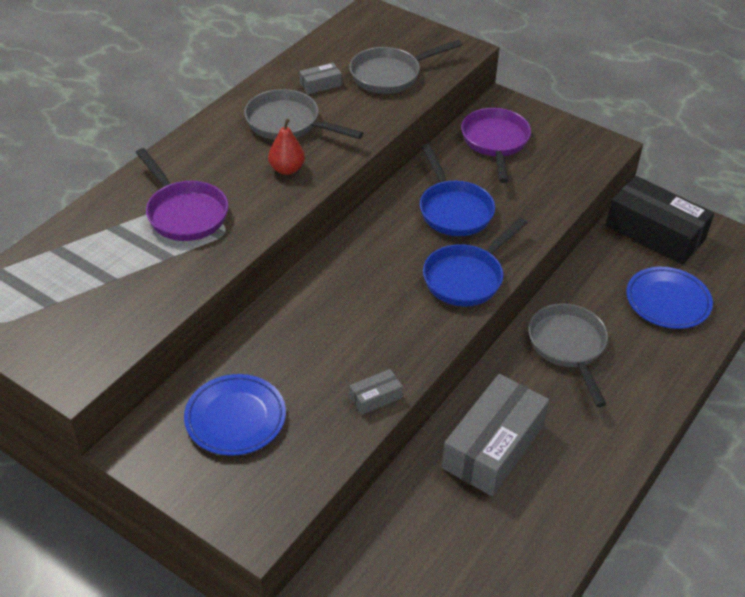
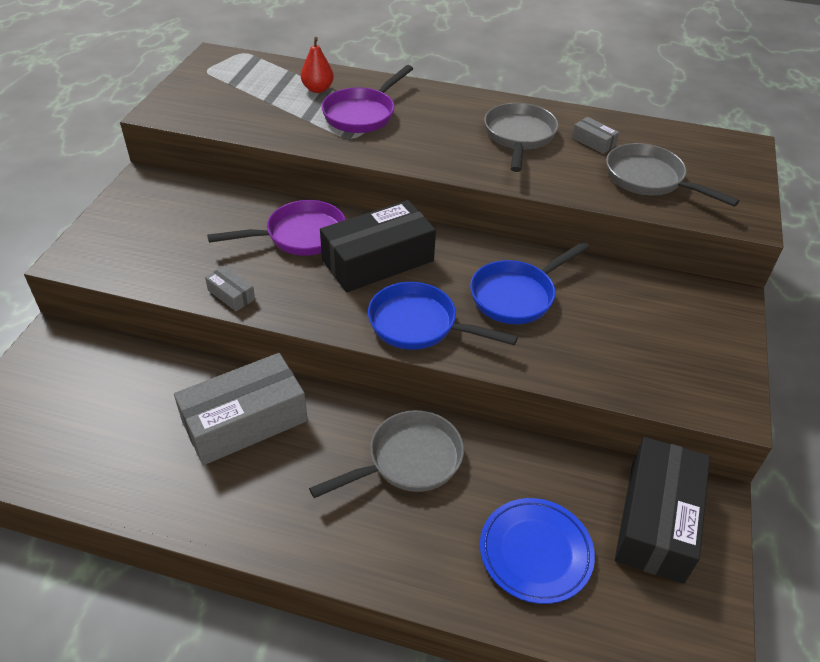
camera: 70 degrees right, 0 degrees up
blue plate [184,374,286,456] -> none
red pear [268,118,305,175] -> red pear moved to [301,37,334,93]
grey box [442,374,549,496] -> grey box turned 45 degrees counterclockwise [174,353,308,465]
purple pan [461,108,531,183] -> purple pan moved to [207,200,346,256]
none -> black box [320,200,436,292]

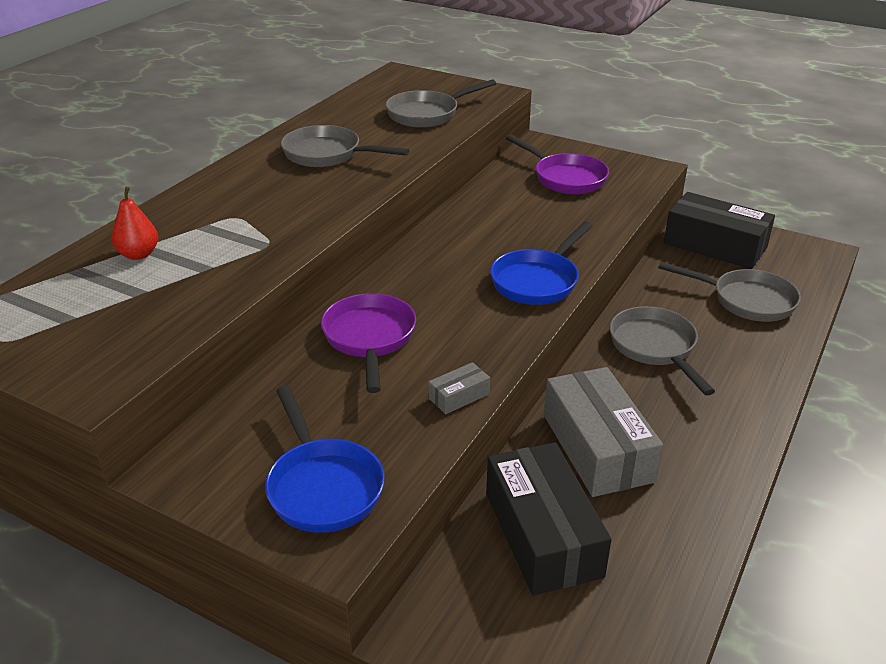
camera: 75 degrees left, 10 degrees down
black box [320,200,436,292] -> black box moved to [486,442,611,595]
purple pan [321,65,413,133] -> purple pan moved to [506,134,609,194]
blue pan [470,241,590,324] -> blue pan moved to [265,386,385,533]
blue plate [480,498,595,604] -> grey pan [658,262,801,322]
grey box [572,117,619,154] -> none

